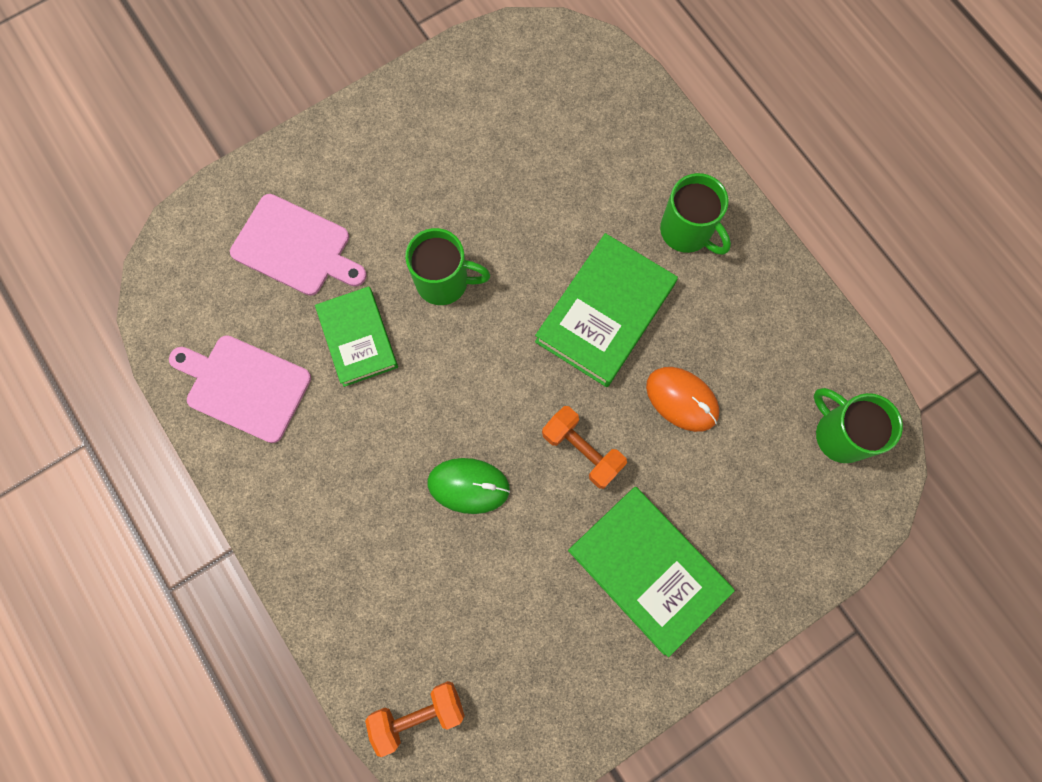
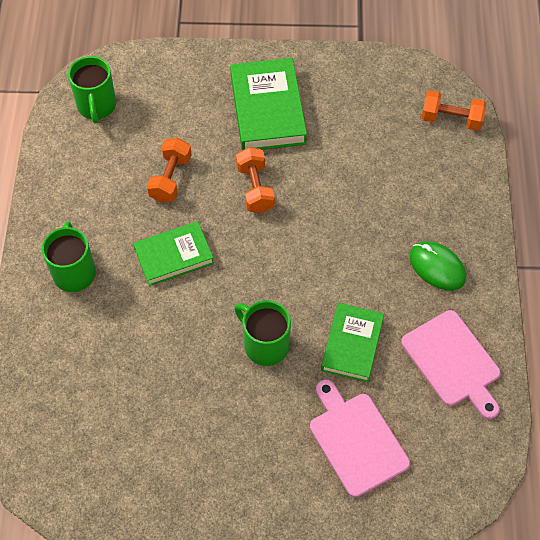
camera: 145 degrees left, 15 degrees down
green mouse [427,458,510,514] -> green mouse moved to [409,241,466,291]
green book [535,233,678,387] -> green book [133,221,214,286], size x0.66
orange mouse [646,367,719,432] -> orange dumbbell [147,138,192,203]

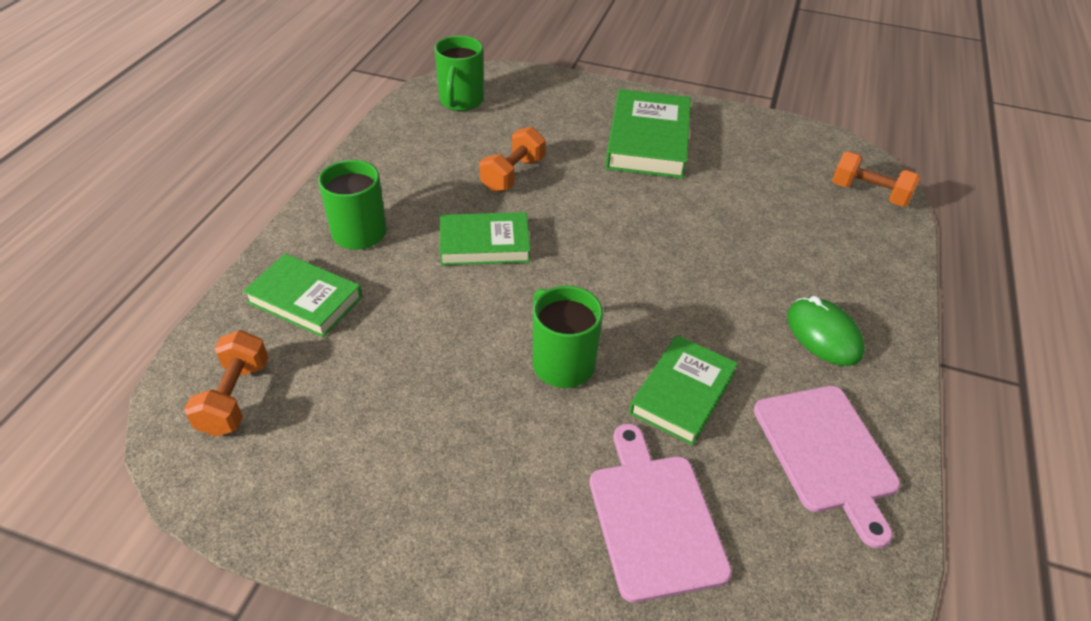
camera: 15 degrees right, 15 degrees down
orange dumbbell [236,147,275,213] -> orange dumbbell moved to [184,330,268,437]
none -> green book [243,253,362,337]

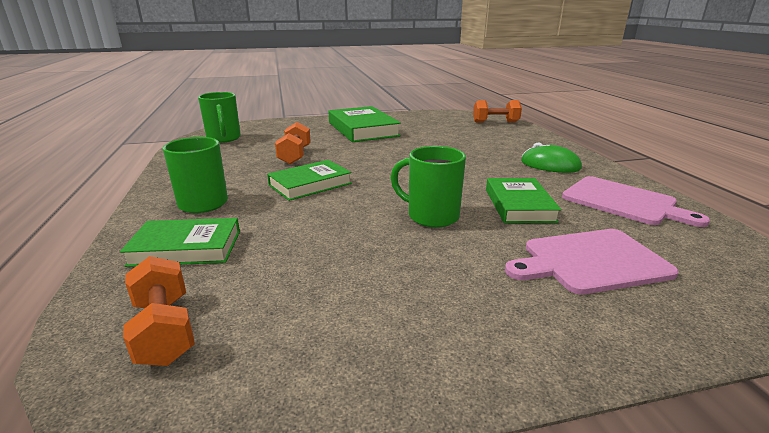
camera: 30 degrees left, 20 degrees down
pink cutting board [590,424,732,603] -> pink cutting board turned 60 degrees counterclockwise [505,229,679,295]

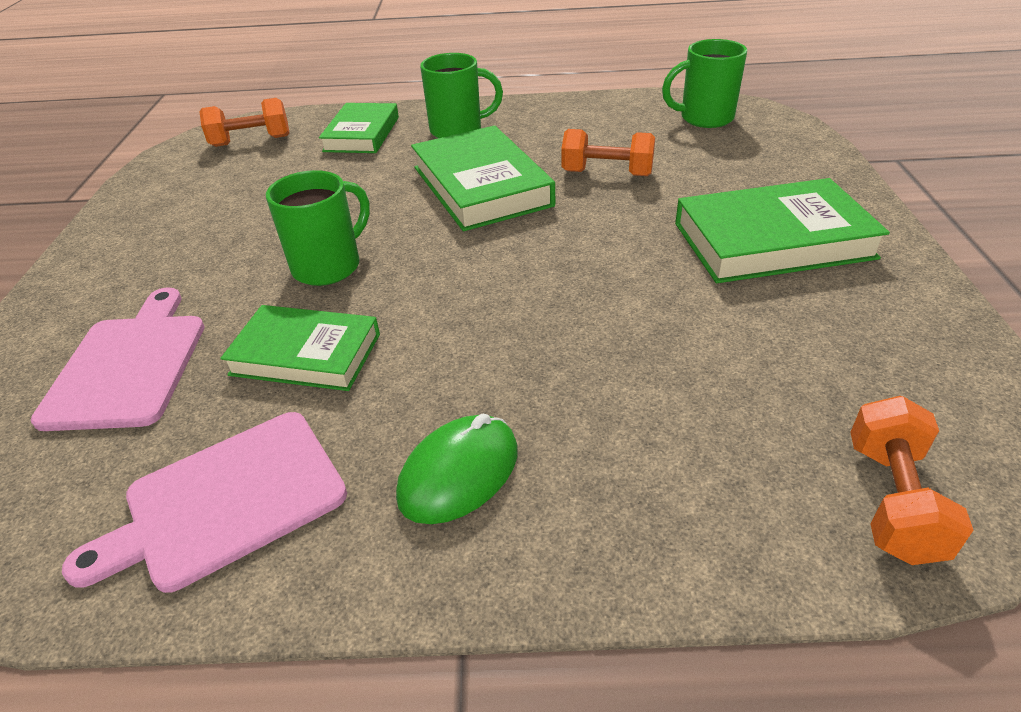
camera: 105 degrees right, 15 degrees up
green book [267,160,352,201] -> green book [411,125,555,231], size x1.50

